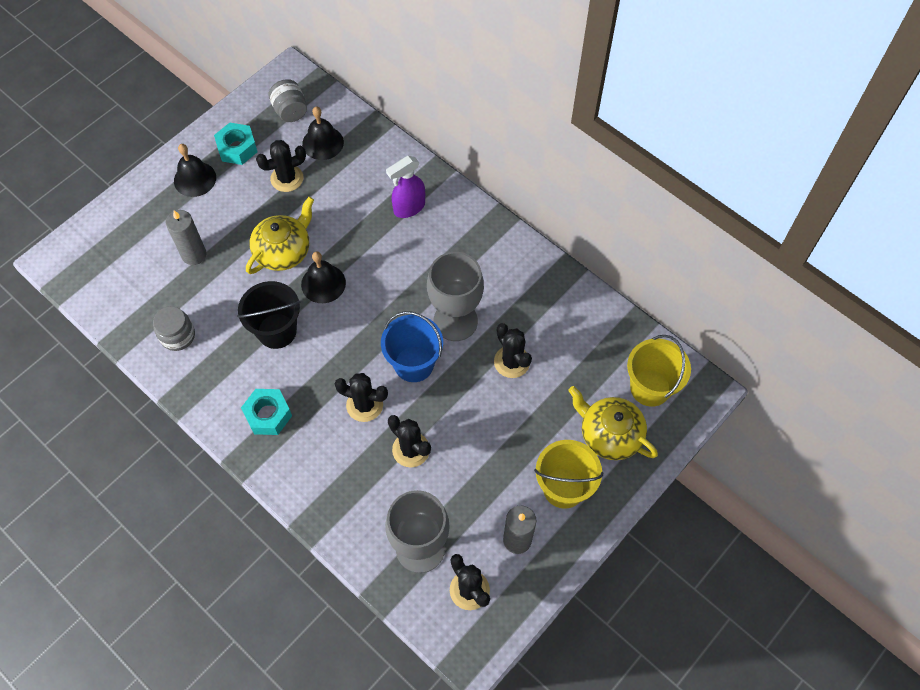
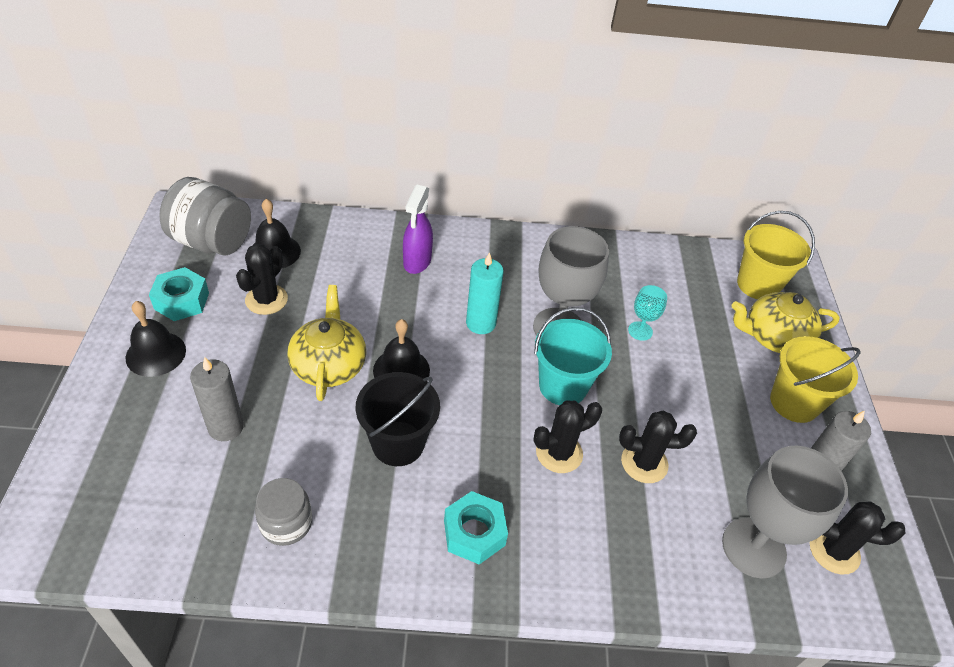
camera: 45 degrees left, 15 degrees down
grey jar [268,79,307,122] -> grey jar [159,177,251,256], size x1.65
blue bucket [381,311,443,382] -> turquoise bucket [534,307,612,405]
black cactus [494,323,532,378] -> turquoise goblet [628,285,667,341]
none -> turquoise candle [466,252,504,334]

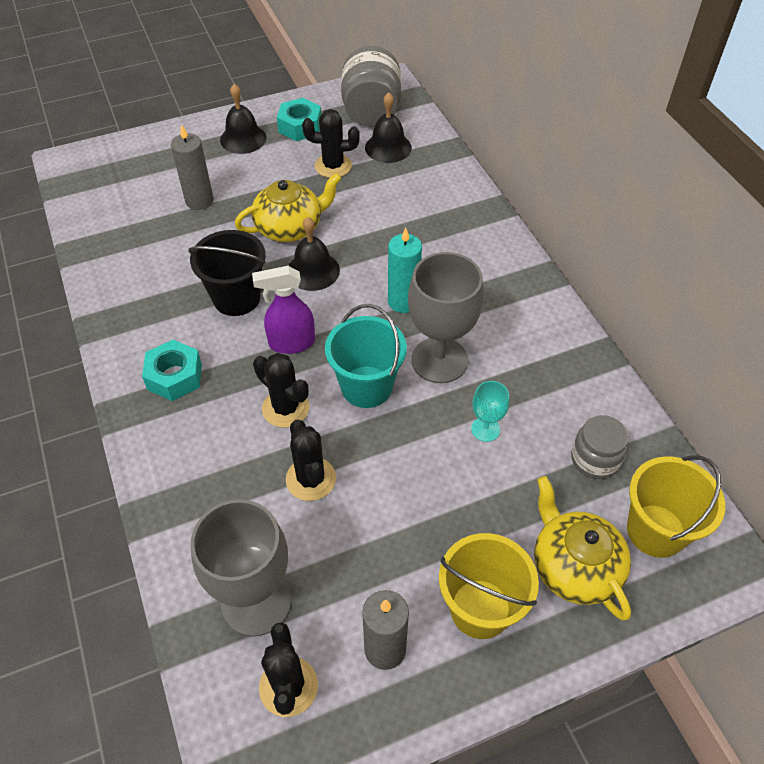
camera: 70 degrees right, 5 degrees up
grey jar [255,478,312,546] -> grey jar moved to [571,415,629,479]
purple spray bottle [403,185,433,274] -> purple spray bottle moved to [252,266,315,354]

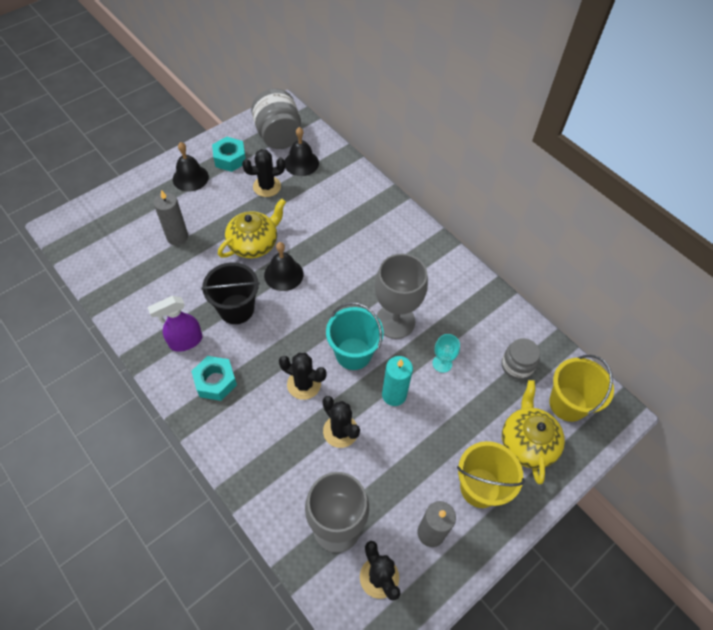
camera: 20 degrees left, 5 degrees up
purple spray bottle [252,266,315,354] -> purple spray bottle moved to [147,296,202,352]
turquoise candle [388,228,422,313] -> turquoise candle moved to [382,356,413,406]
yellow teapot [534,476,631,621] -> yellow teapot turned 45 degrees clockwise [502,380,565,484]

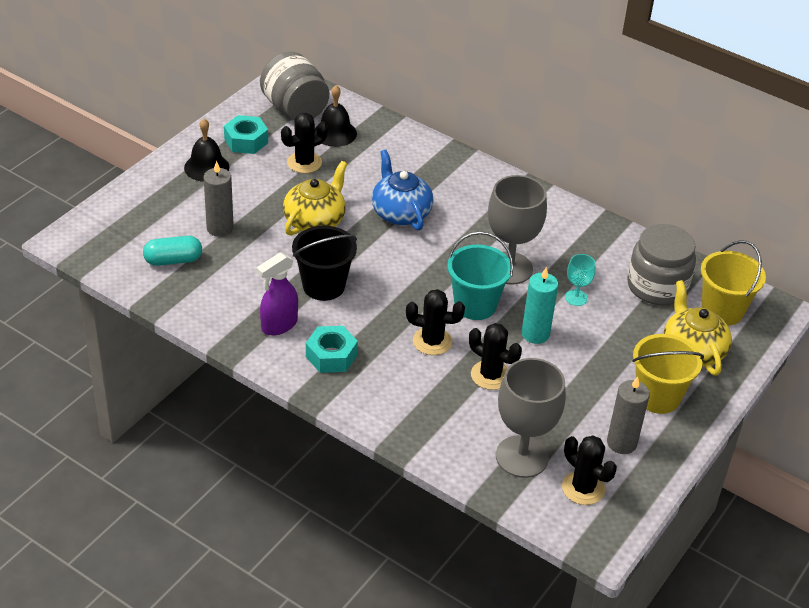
camera: 15 degrees left, 15 degrees down
black bell [264,242,303,291] -> none
grey jar [501,338,540,380] -> grey jar [627,224,696,305], size x1.65
none -> turquoise capsule [143,236,202,266]
none -> blue teapot [372,150,434,231]

